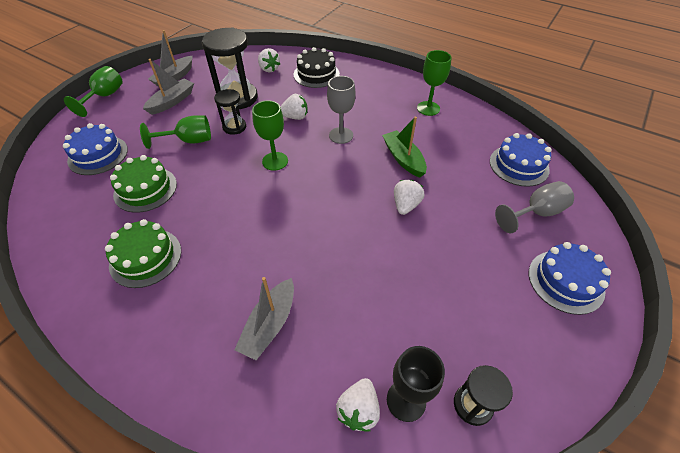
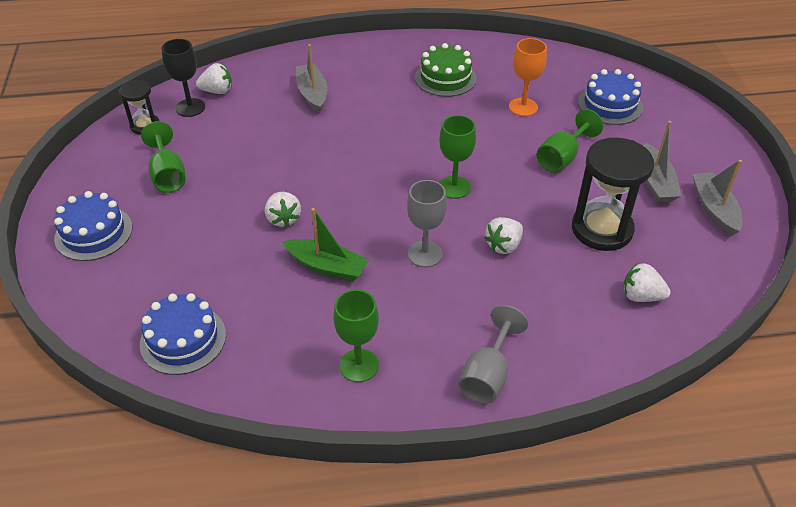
camera: 140 degrees right, 5 degrees down
green goblet [64,66,123,117] -> green goblet moved to [141,121,186,193]
green cake [110,155,177,213] -> orange goblet [509,38,547,116]
black hourglass [214,89,246,135] -> none
black cake [293,47,340,88] -> none
white strawberry [336,378,380,432] -> white strawberry turned 105 degrees clockwise [196,63,232,94]
grey goblet [495,181,574,233] -> grey goblet moved to [458,305,528,404]

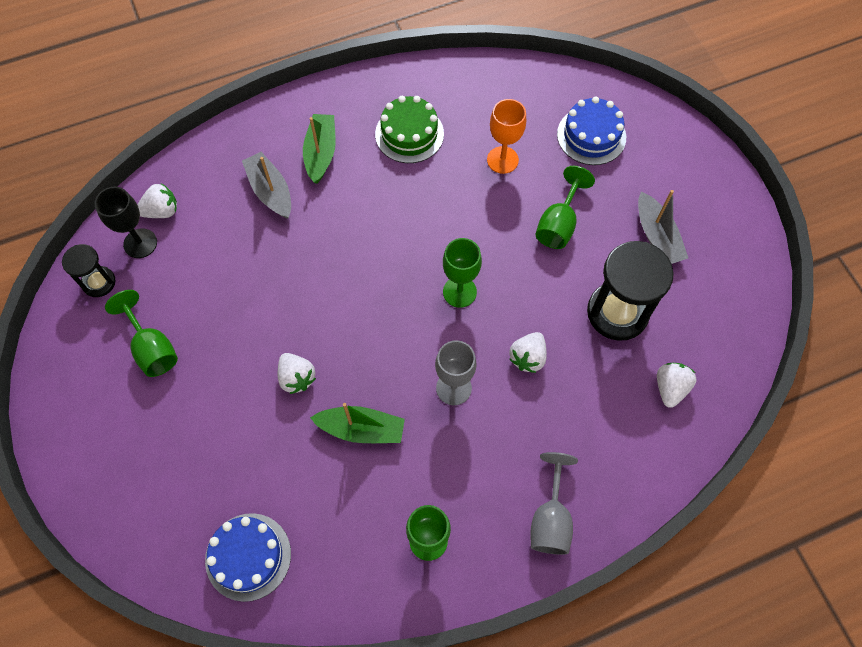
camera: 15 degrees left, 20 degrees up
blue cake [54,191,132,261] -> none
white strawberry [623,263,671,302] -> white strawberry turned 105 degrees clockwise [657,363,697,408]
grey boat [692,160,743,236] -> none
none -> green boat [303,114,336,184]

